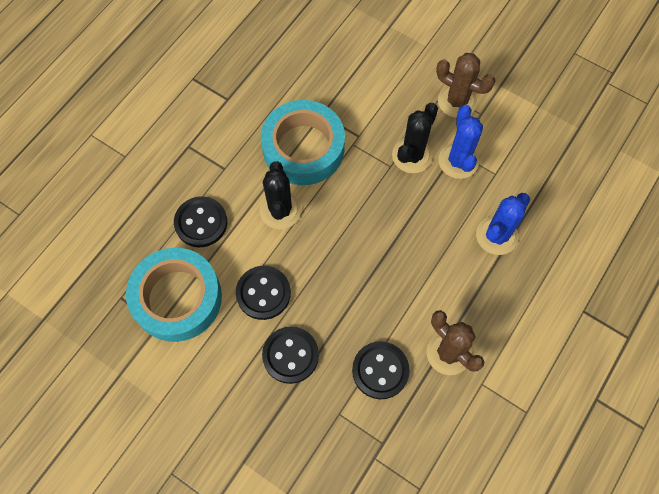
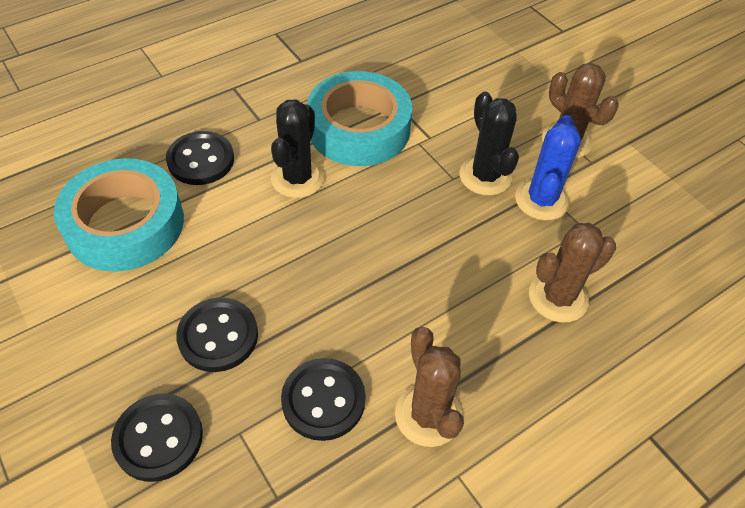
camera: 20 degrees right, 15 degrees down
black button [236,266,291,320] -> black button moved to [111,394,203,482]
black cactus [392,103,438,173] -> black cactus turned 75 degrees counterclockwise [459,92,519,196]
blue cactus [476,193,530,255] -> brown cactus [529,223,616,323]

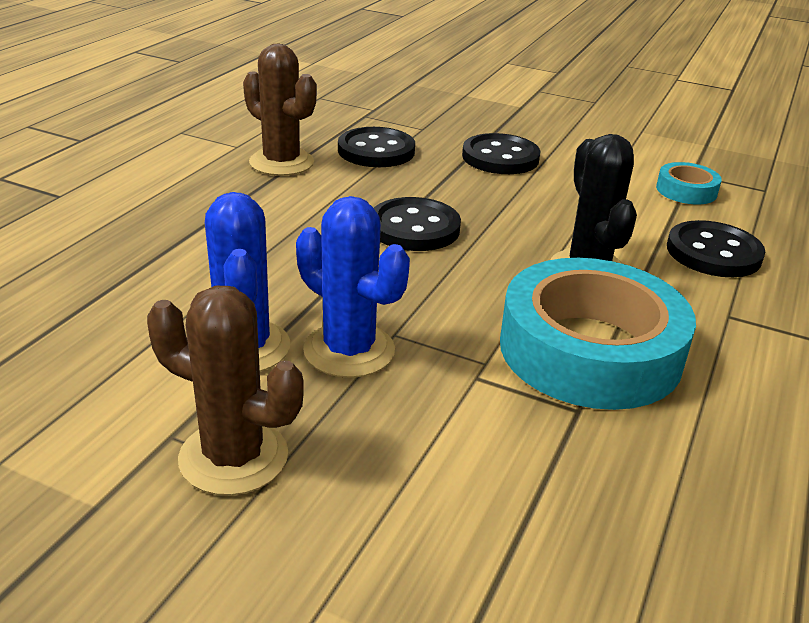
camera: 150 degrees right, 20 degrees down
turquoise tape [54,158,184,272] -> turquoise tape [656,162,722,204], size x0.45
black button [111,394,203,482] -> black button moved to [374,197,461,251]
black cactus [459,92,519,196] -> blue cactus [296,196,410,378]
brown cactus [529,223,616,323] -> none

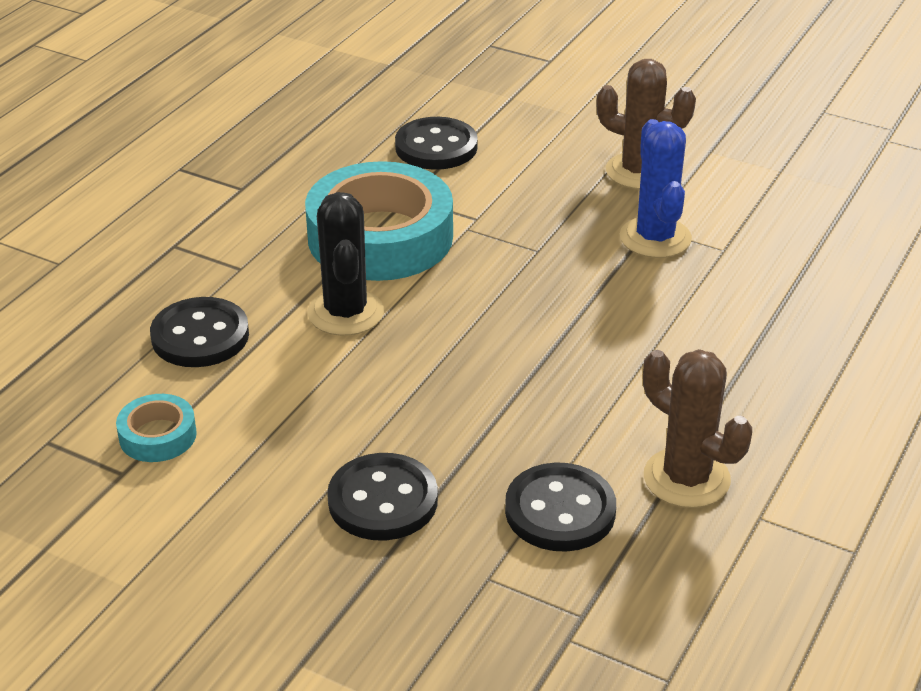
camera: 175 degrees left, 5 degrees up
blue cactus [296,196,410,378] -> none
black button [374,197,461,251] -> black button moved to [395,117,478,170]

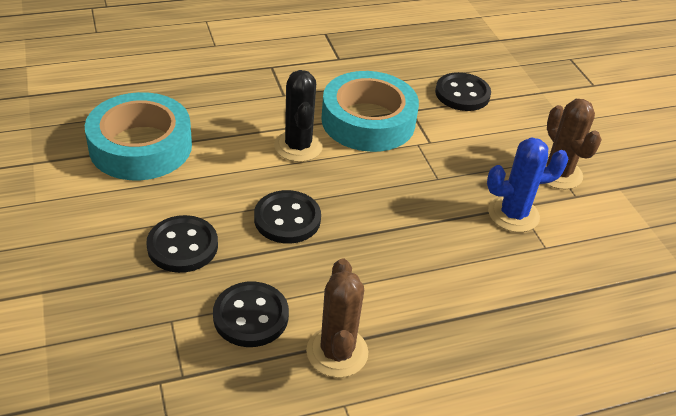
camera: 40 degrees right, 5 degrees up
turquoise tape [116,394,197,462] -> turquoise tape [85,92,192,180], size x2.22
black button [150,297,249,367] -> black button moved to [254,190,321,243]
black cactus [308,192,384,336] -> black cactus turned 45 degrees counterclockwise [274,70,323,162]
blue cactus [620,119,692,258] -> blue cactus turned 45 degrees clockwise [487,137,569,232]

